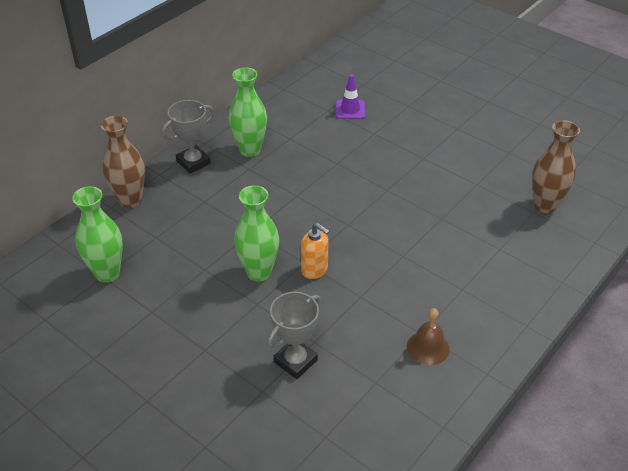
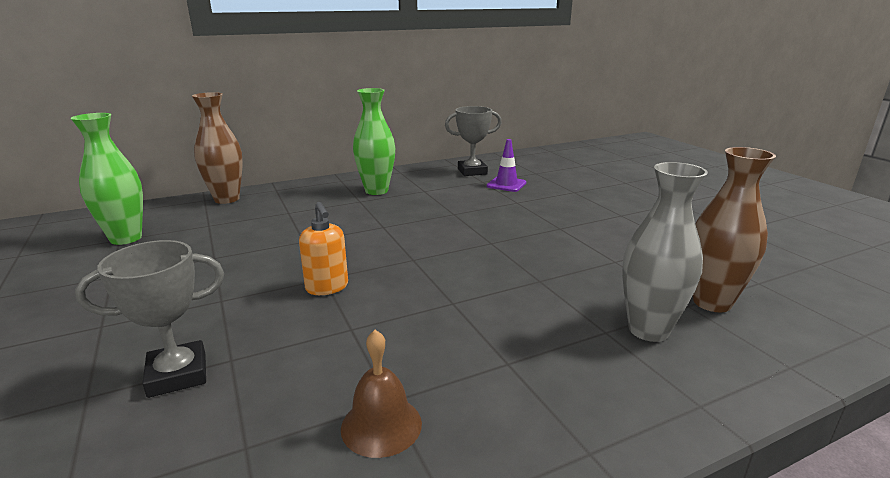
camera: 25 degrees right, 20 degrees down
grey trophy [162,100,214,174] -> grey trophy moved to [445,106,502,176]
green vase [234,185,279,282] -> none
none -> grey vase [622,162,708,342]

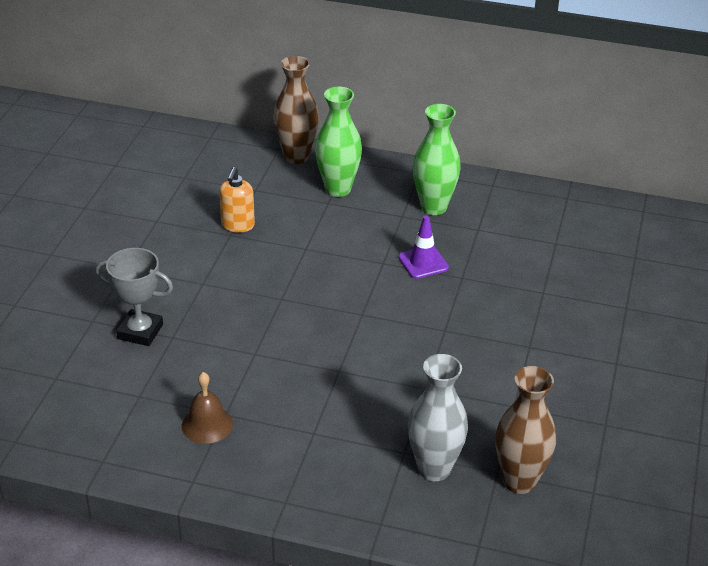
camera: 40 degrees right, 15 degrees up
green vase [71,113,143,245] -> green vase moved to [315,87,362,197]
orange soap dispenser [299,202,348,295] -> orange soap dispenser moved to [219,167,255,233]
grey trophy [445,106,502,176] -> none
purple traffic cone [487,139,526,192] -> purple traffic cone moved to [398,216,449,279]

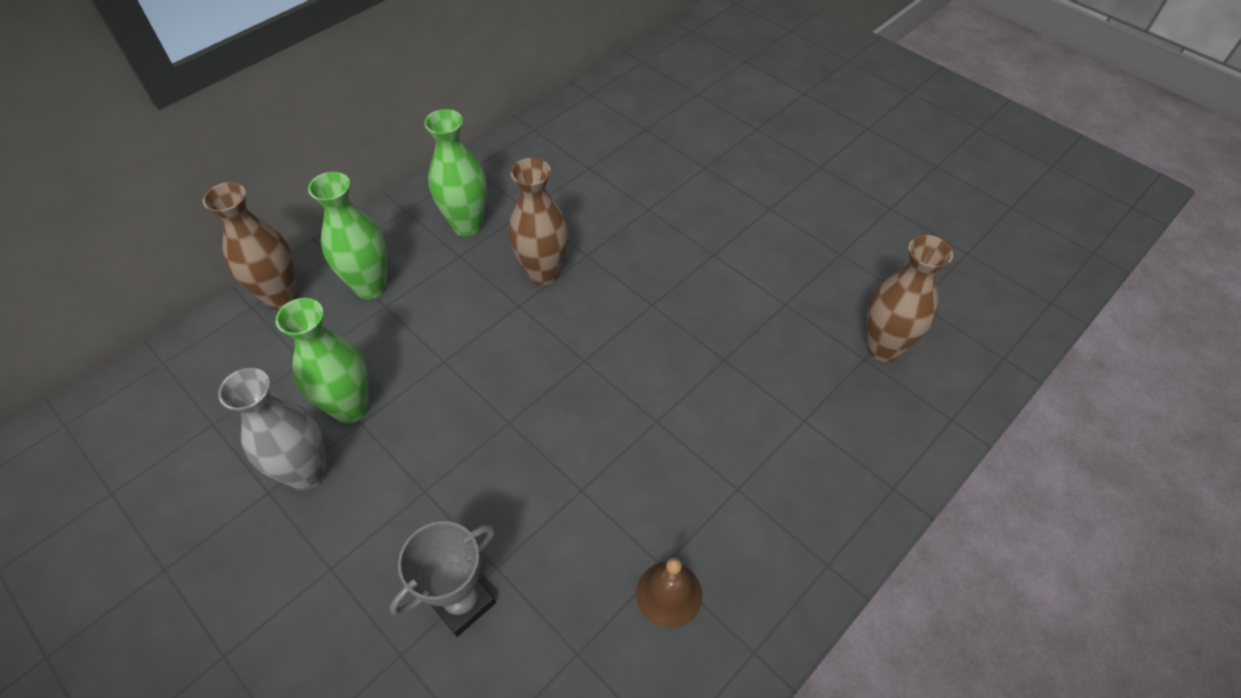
camera: 60 degrees left, 15 degrees up
orange soap dispenser [219,167,255,233] -> green vase [275,298,369,423]
purple traffic cone [398,216,449,279] -> brown vase [508,158,568,286]
grey vase [408,354,468,481] -> grey vase moved to [218,368,327,490]

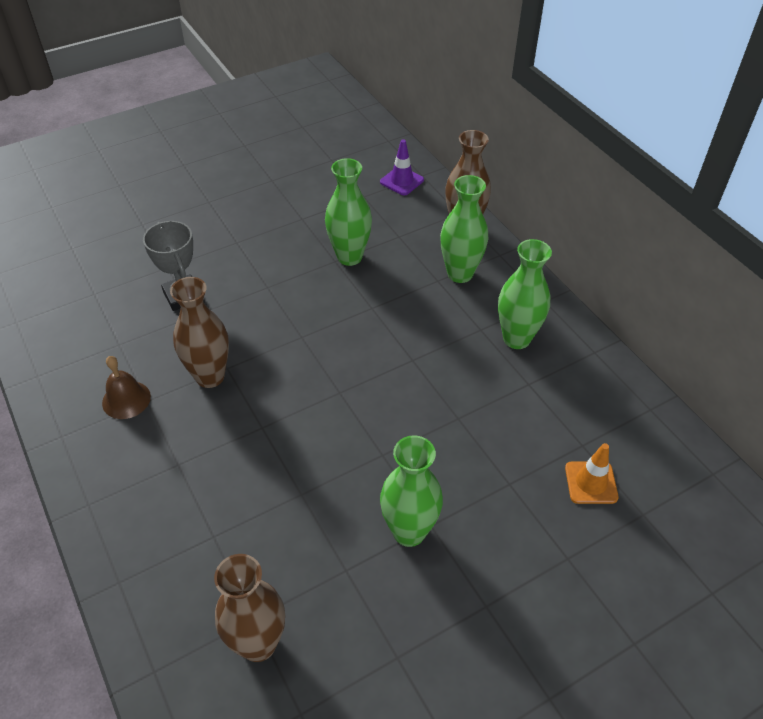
camera: 105 degrees right, 5 degrees down
grey vase [218,368,327,490] -> none
brown vase [508,158,568,286] -> brown vase moved to [170,277,229,388]
none -> purple traffic cone [380,139,424,195]
none -> green vase [380,435,443,547]
none -> orange traffic cone [565,443,619,504]

